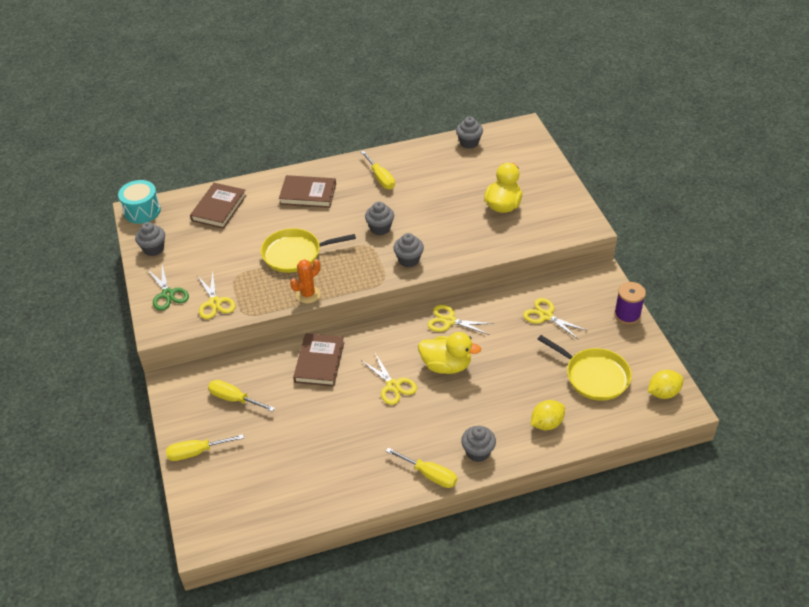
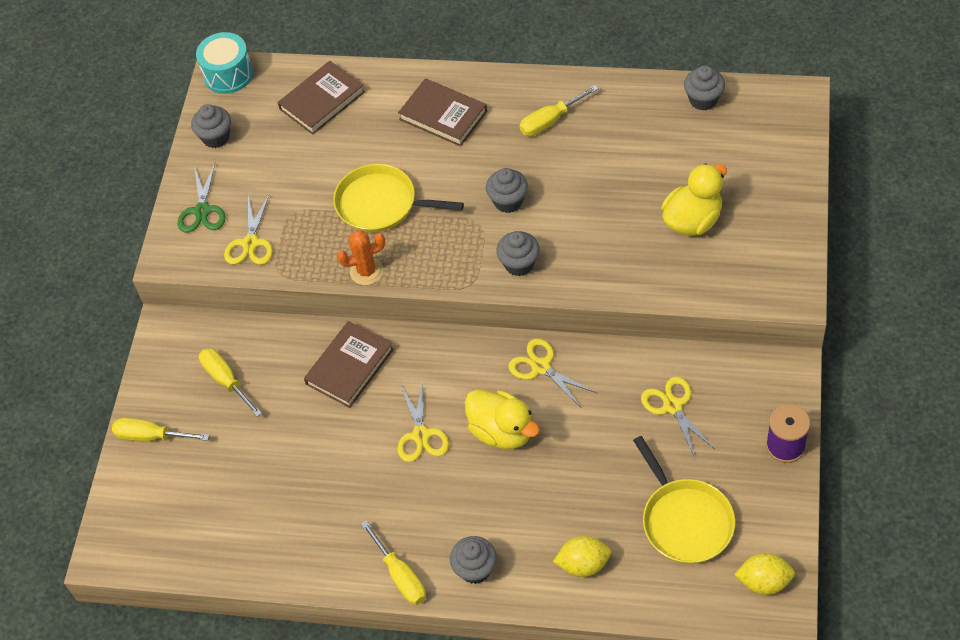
camera: 30 degrees right, 10 degrees up
yellow screwdriver [361,151,395,189] -> yellow screwdriver turned 60 degrees clockwise [519,85,599,136]

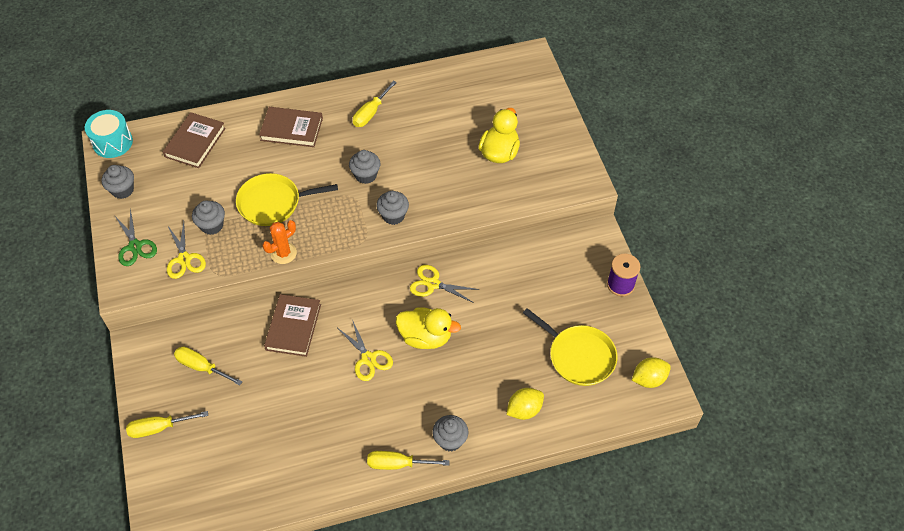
camera: 30 degrees left, 0 degrees up
yellow screwdriver [361,520,426,605] -> yellow screwdriver turned 150 degrees clockwise [367,451,450,470]
yellow scissors [641,377,716,458] -> none
grey cupcake [684,65,725,111] -> grey cupcake moved to [192,201,225,235]

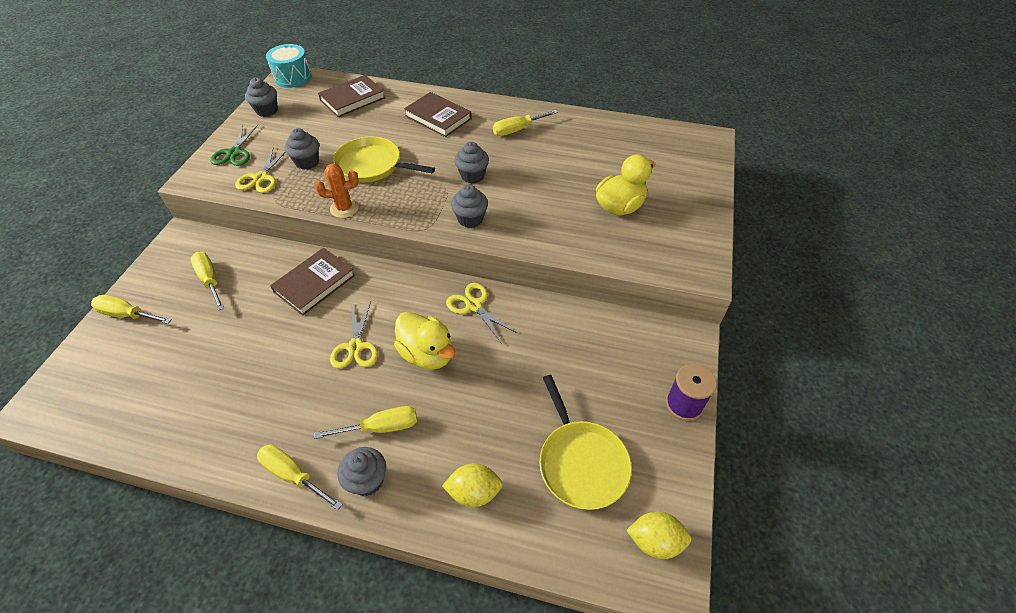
camera: 30 degrees right, 5 degrees down
none -> yellow screwdriver [314,406,417,439]

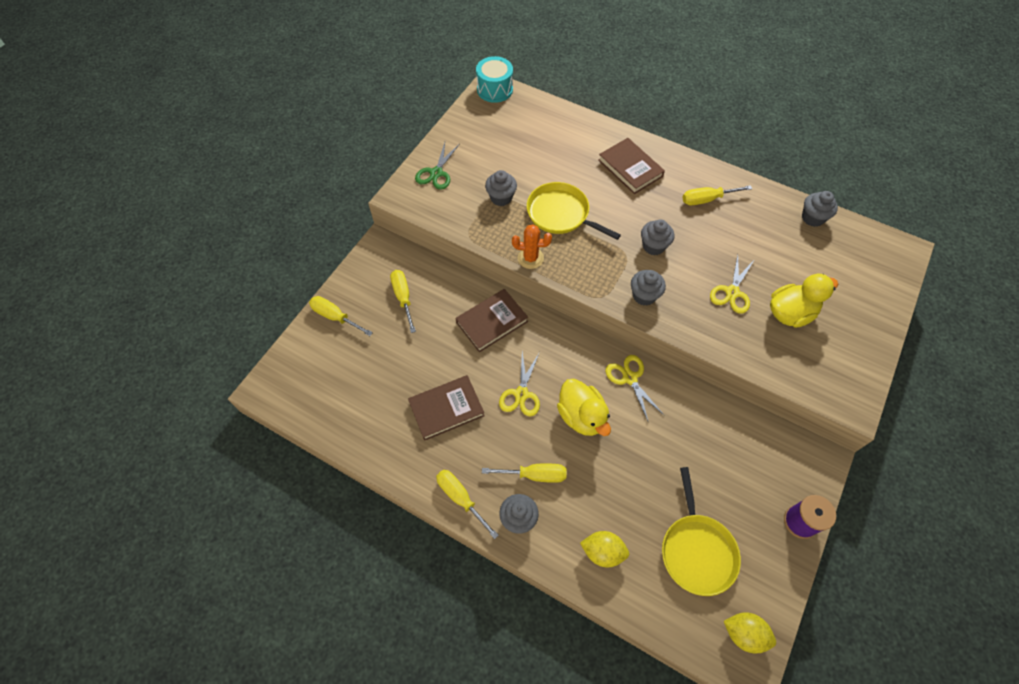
camera: 15 degrees right, 10 degrees up
yellow scissors [235,147,286,193] -> yellow scissors moved to [710,255,755,314]
grey cupcake [245,78,278,117] -> grey cupcake moved to [802,191,838,227]
brown book [318,75,386,117] -> brown book moved to [408,375,485,441]

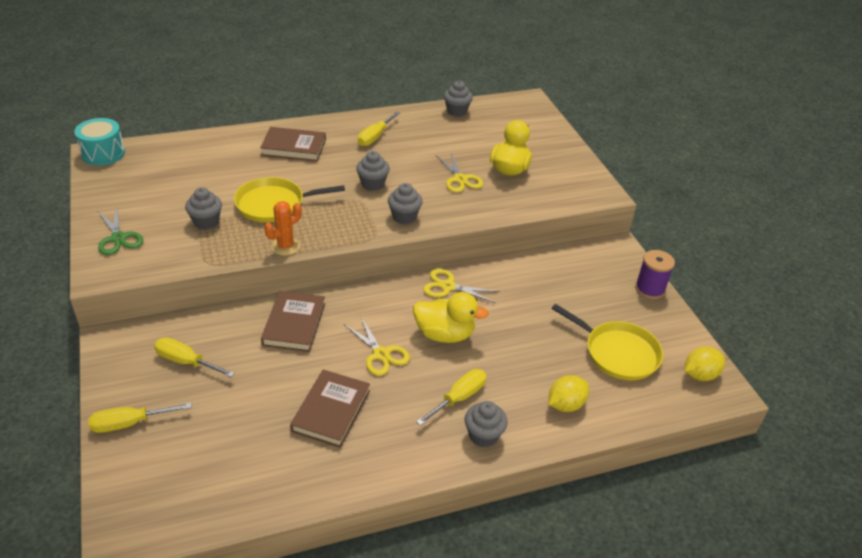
camera: 50 degrees left, 20 degrees down
yellow screwdriver [436,470,499,539] -> none

